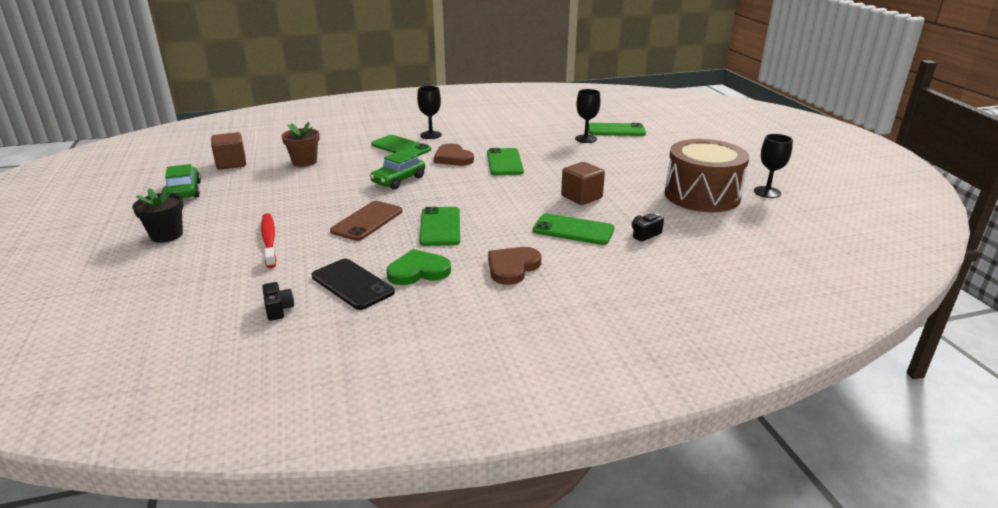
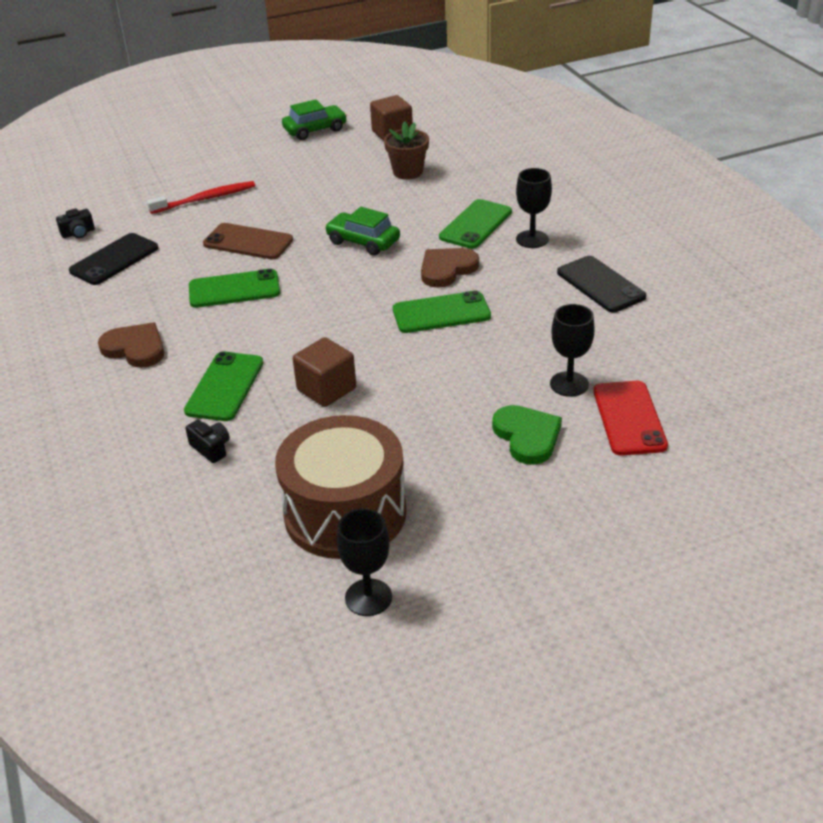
camera: 85 degrees right, 10 degrees up
black flower pot [132,185,184,243] -> none
green heart [387,249,451,285] -> green heart moved to [492,405,562,465]
green phone [589,123,646,136] -> red phone [593,381,668,456]
none -> black phone [557,256,646,312]

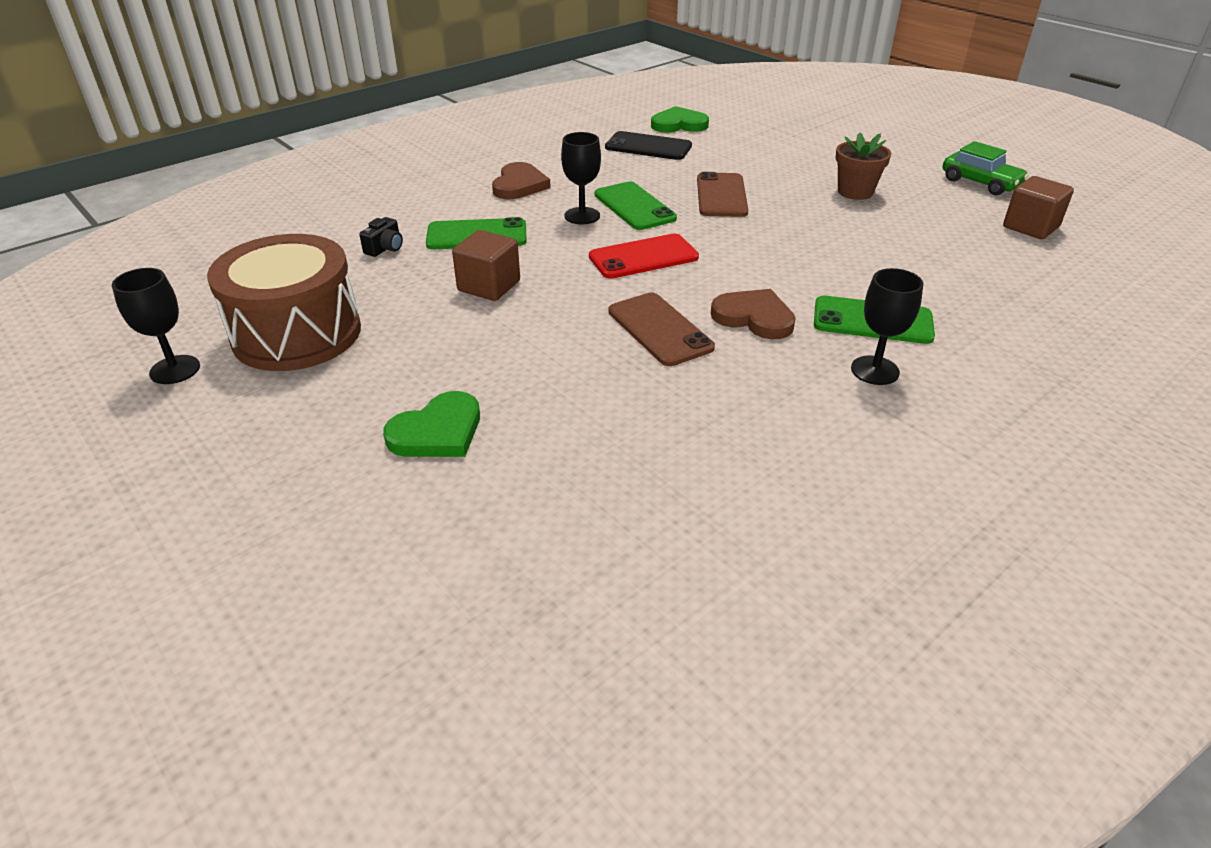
camera: 70 degrees right, 0 degrees up
black camera [56,208,95,238] -> green heart [651,106,709,133]
red toothbrush [147,181,255,214] -> none
green car [325,207,400,256] -> none
brown flower pot [384,121,429,180] -> brown flower pot moved to [836,132,891,200]
green phone [393,291,491,333] -> brown phone [608,293,715,366]
black goblet [550,304,595,397] -> black goblet moved to [561,132,601,224]
black phone [557,256,646,312] -> none
red phone [593,381,668,456] -> red phone moved to [589,233,699,279]

